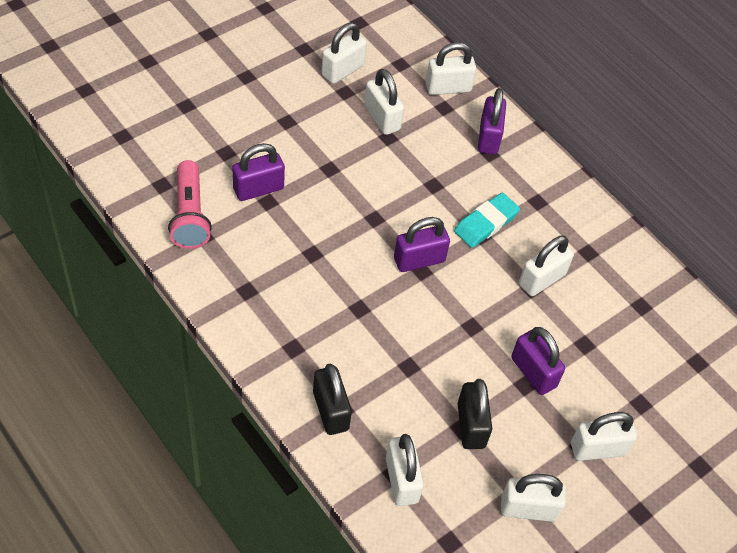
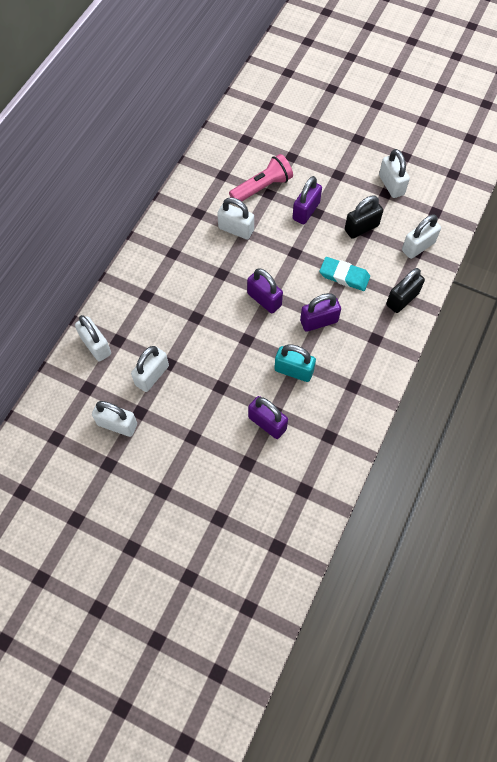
camera: 110 degrees left, 10 degrees up
pink flashlight [168,160,212,249] -> pink flashlight moved to [229,154,293,201]
turquoise eraser [454,193,520,248] -> turquoise eraser moved to [319,257,370,291]
purple padlock [478,88,506,155] -> purple padlock moved to [300,293,341,332]
white padlock [571,412,637,461] -> none
none -> turquoise padlock [274,344,316,382]

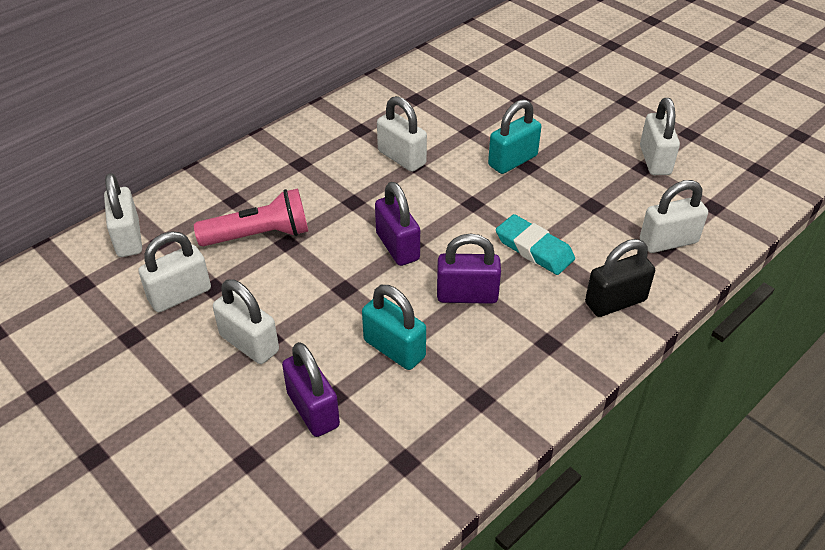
camera: 20 degrees right, 20 degrees down
white padlock [92,401,137,437] -> white padlock moved to [213,279,279,364]
pink flashlight [229,154,293,201] -> pink flashlight moved to [194,188,308,246]
purple padlock [292,176,322,224] -> turquoise padlock [488,99,541,174]
black padlock [345,196,383,239] -> none

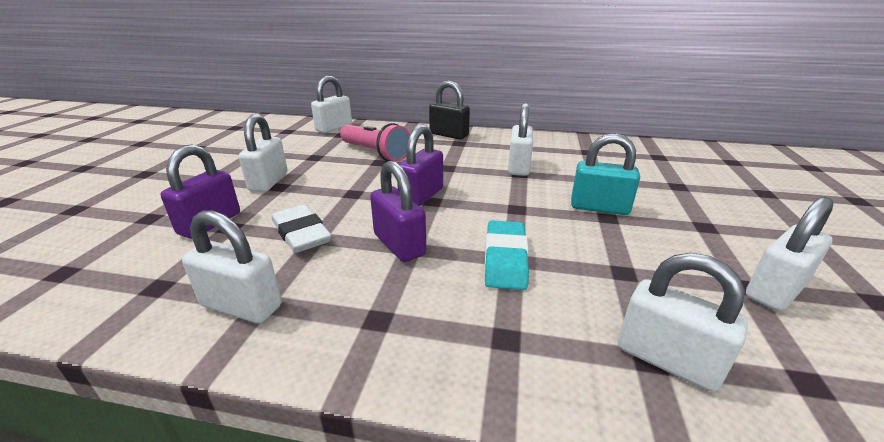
camera: 55 degrees right, 15 degrees down
white padlock [138,232,211,312] -> white padlock moved to [182,210,282,323]
turquoise padlock [362,285,426,370] -> white eraser [272,204,331,253]
black padlock [585,239,655,317] -> black padlock moved to [429,81,470,140]

